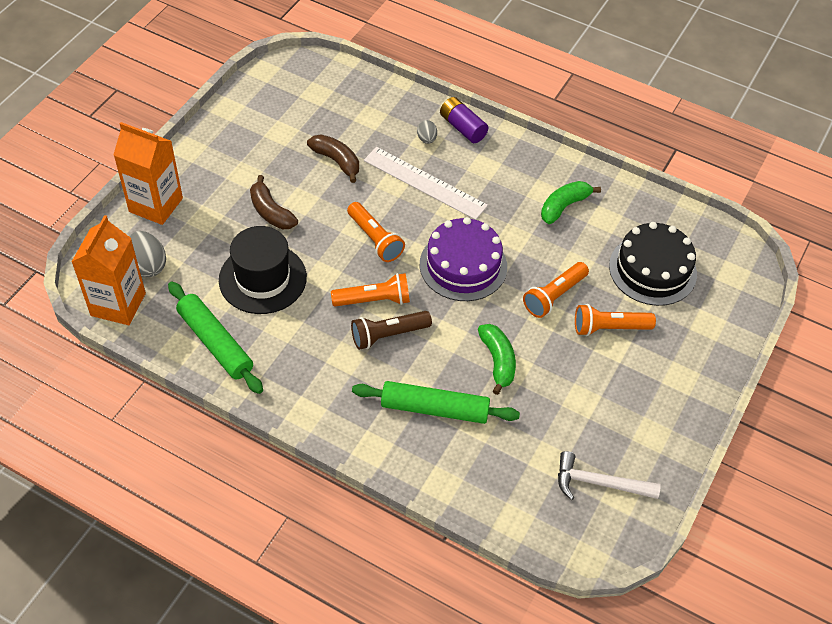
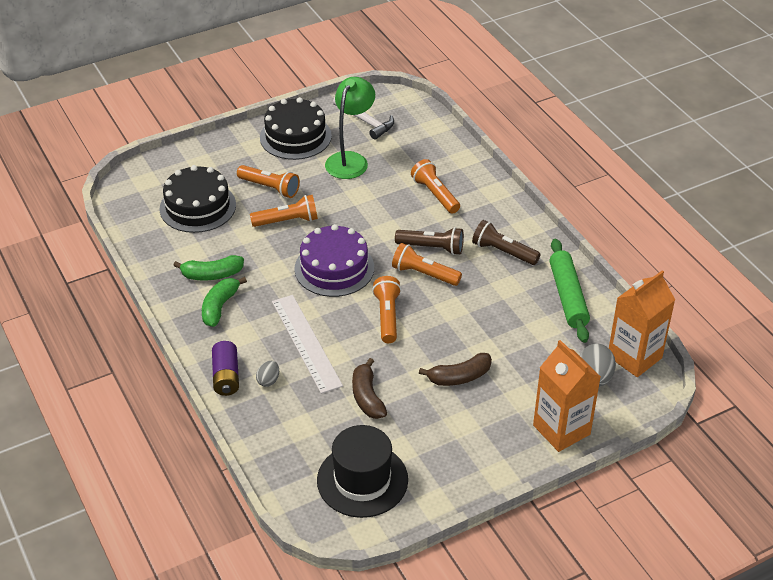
camera: 145 degrees left, 10 degrees down
black hat [219,226,307,314] -> black hat moved to [317,425,408,518]
brown banana [250,175,298,229] -> brown banana turned 75 degrees clockwise [419,353,492,386]
green rolling pin [352,381,520,424] -> orange flashlight [411,159,460,214]
green banana [478,324,516,395] -> green banana moved to [202,277,247,327]
none -> black cake [260,97,332,160]
none -> green lamp [325,77,375,179]
none -> brown flashlight [472,220,540,265]

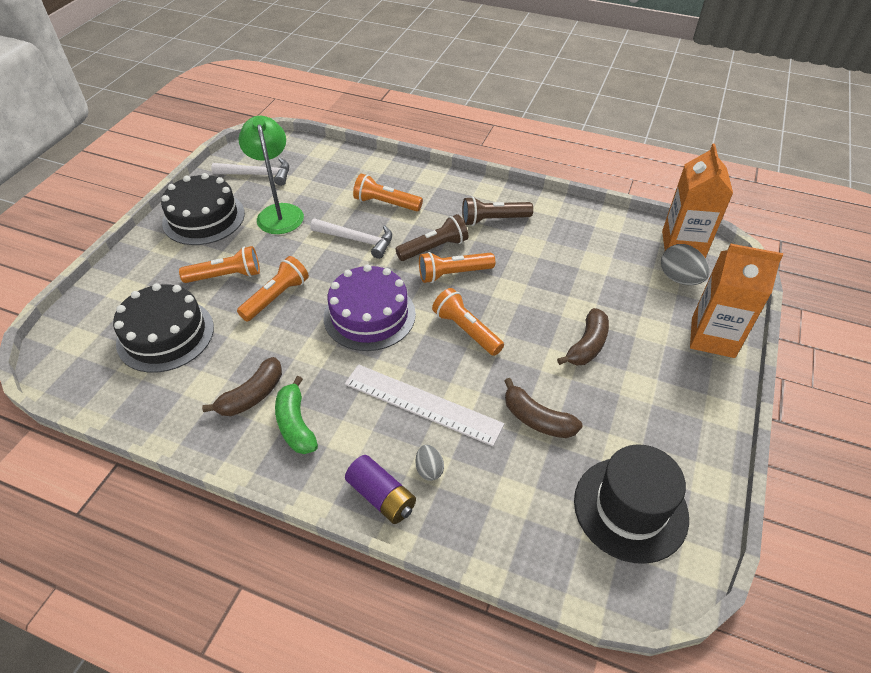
camera: 40 degrees left, 5 degrees up
green banana [173,255,244,280] -> brown banana [202,357,282,416]
green rolling pin [550,239,590,343] -> none
none -> white hammer [310,219,392,259]

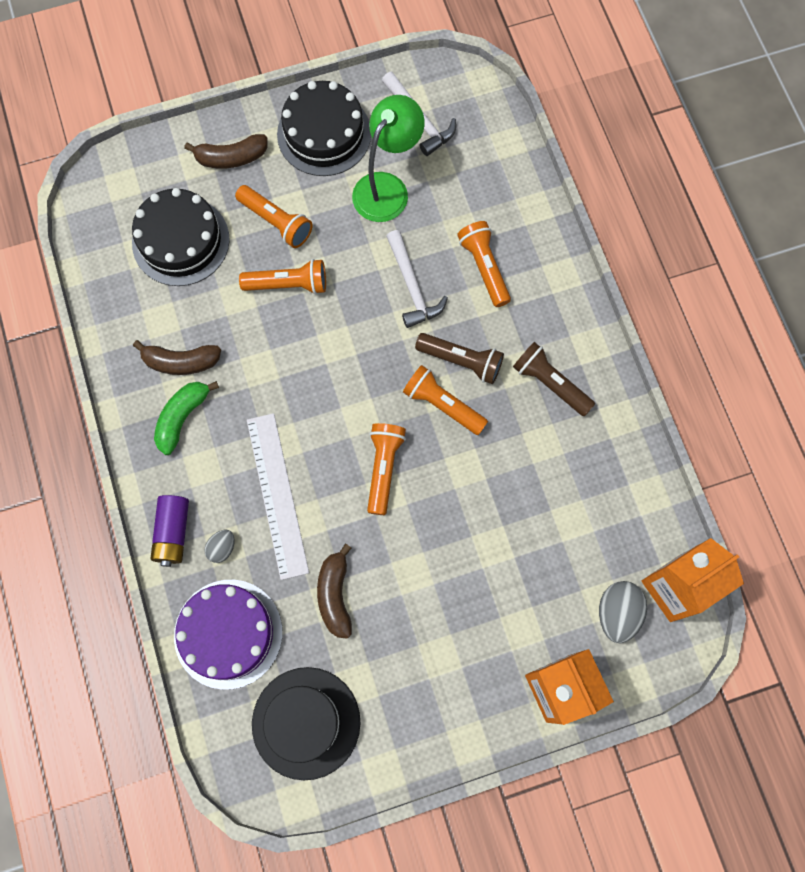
camera: 50 degrees right, 25 degrees up
purple cake [324,264,416,351] -> purple cake moved to [174,580,282,690]
brown banana [557,308,609,365] -> brown banana moved to [184,134,268,169]

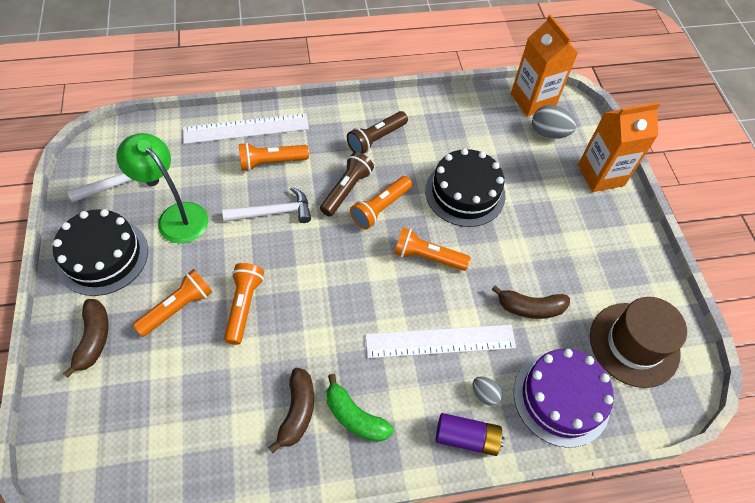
camera: 85 degrees left, 15 degrees down
black cake [132,188,230,286] -> black cake moved to [425,148,506,227]
black hat [252,667,360,780] -> brown hat [590,297,687,388]
none -> white ruler [183,113,309,144]

